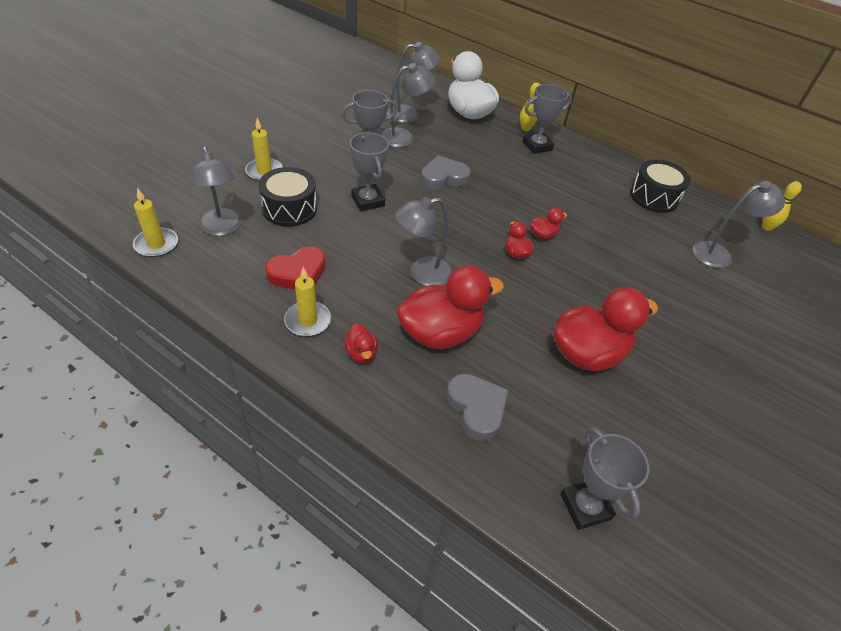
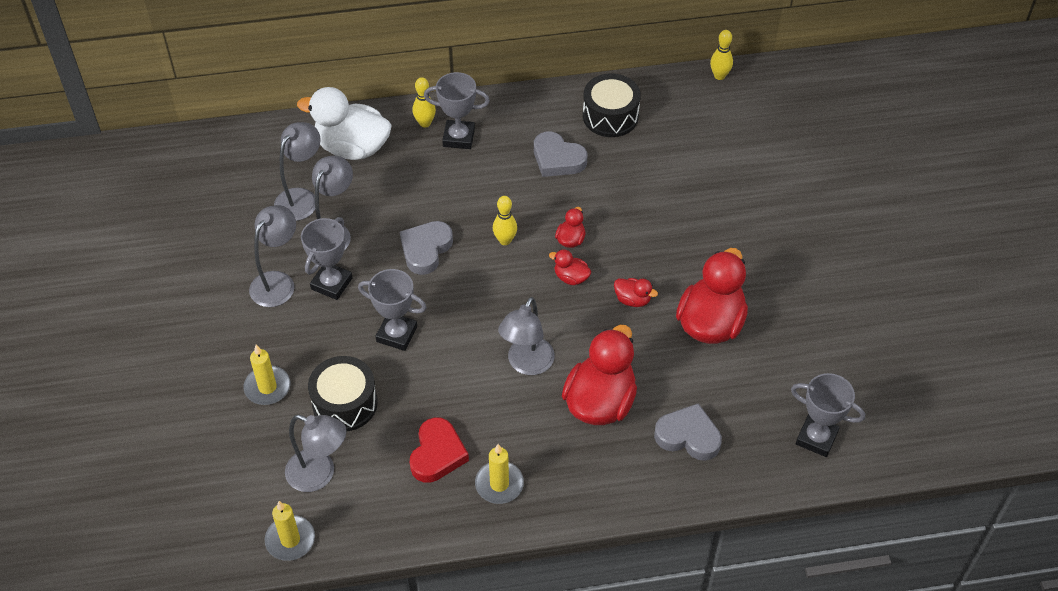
camera: 40 degrees left, 5 degrees up
red duck [344,323,377,363] -> red duck moved to [614,278,658,307]
grey trophy [522,84,572,154] -> grey trophy turned 75 degrees clockwise [424,72,490,149]
grey lamp [693,181,785,268] -> grey lamp moved to [249,205,296,307]
none -> yellow bowling pin [493,196,517,245]
none -> grey heart [534,131,587,177]

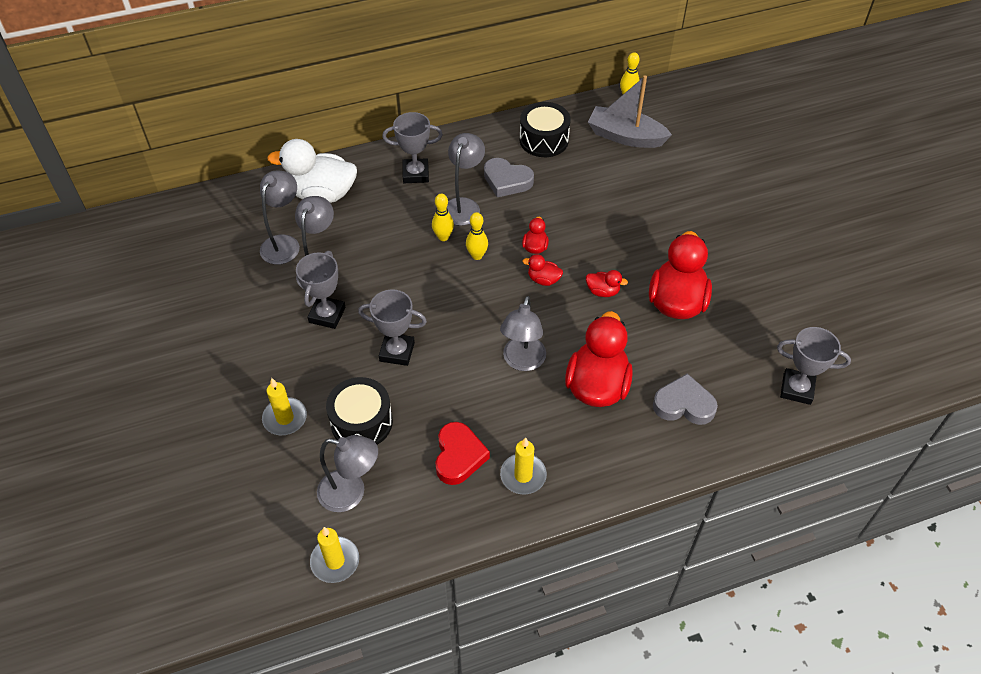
camera: 10 degrees left, 0 degrees up
grey lamp [249,205,296,307] -> grey lamp moved to [447,133,485,226]
grey heart [400,221,453,275] -> none
yellow bowling pin [412,77,436,128] -> yellow bowling pin moved to [432,194,454,241]
none -> grey boat [588,75,672,148]

